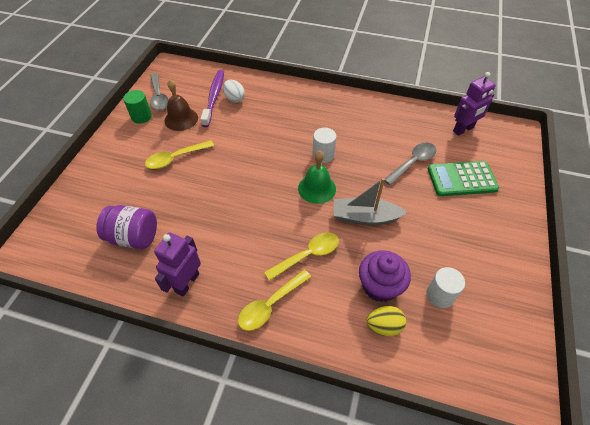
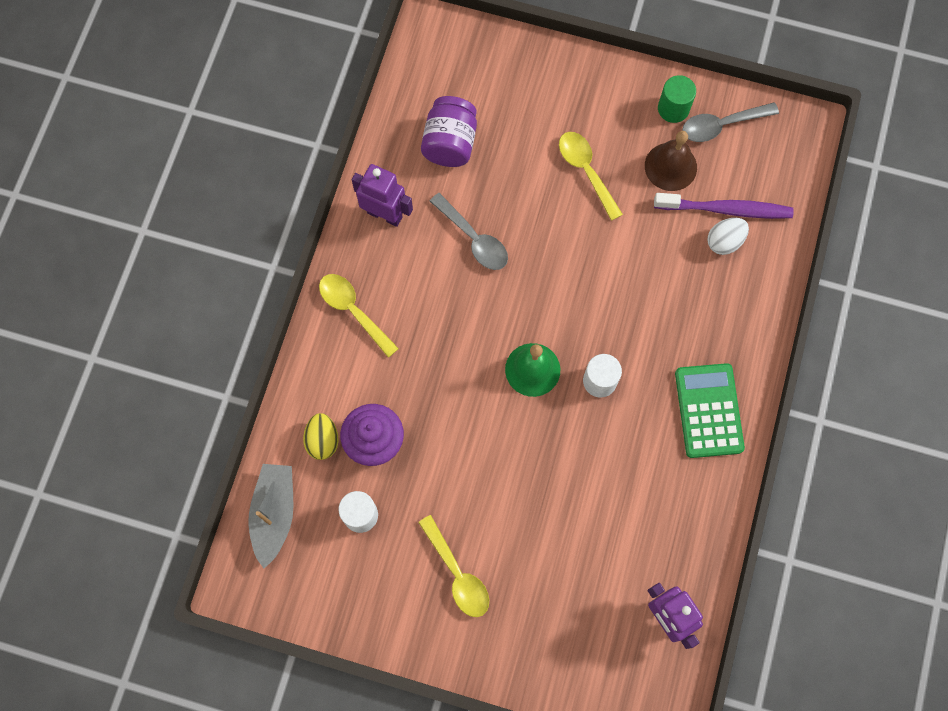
camera: 90 degrees right, 20 degrees up
yellow spoon [264,232,339,281] -> yellow spoon moved to [418,515,489,617]
grey boat [333,178,407,225] -> grey boat moved to [249,464,293,568]
grey spoon [385,142,436,185] -> grey spoon moved to [430,193,508,270]
green calculator [428,161,499,196] -> green calculator moved to [675,363,745,458]

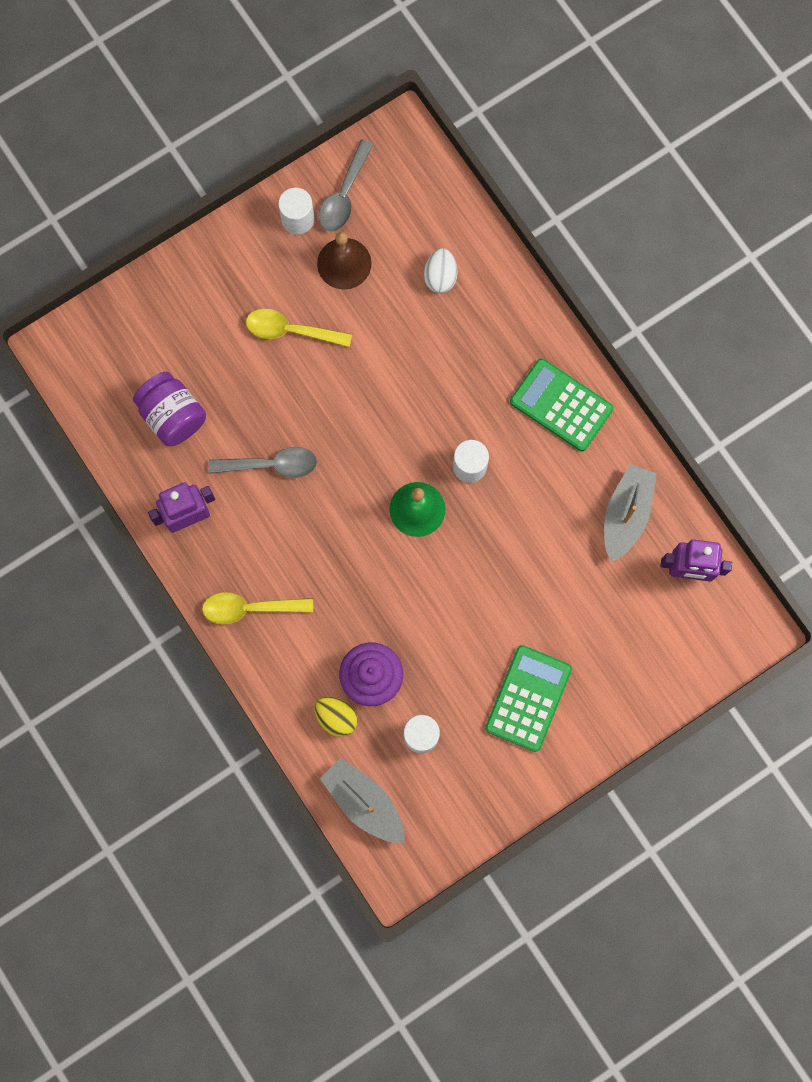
camera: 50 degrees left, 5 degrees up
yellow spoon [418,515,489,617] -> green calculator [485,645,572,752]
purple toothbrush [654,193,794,219] -> none
green cylinder [658,75,696,123] -> white cylinder [278,188,315,235]
none -> grey boat [604,464,657,562]

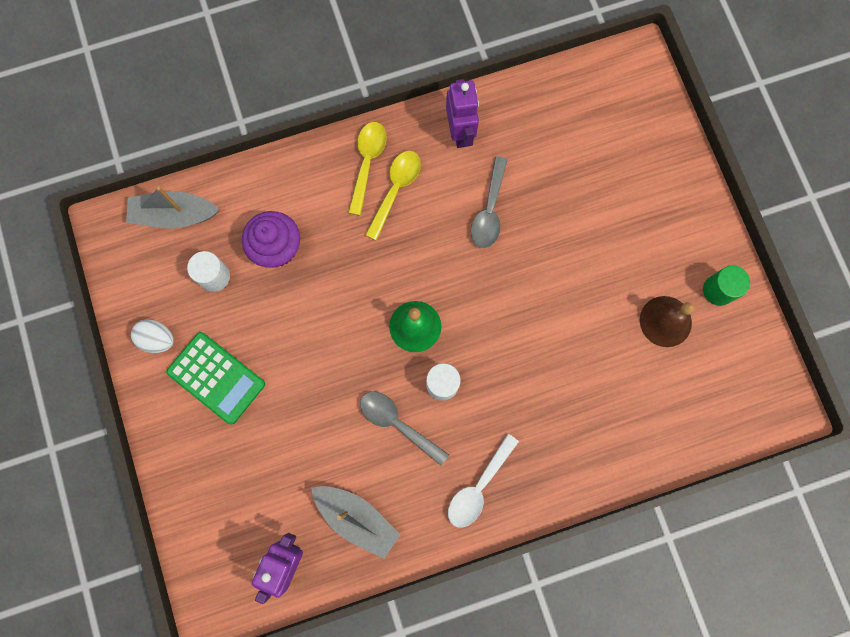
camera: 105 degrees right, 0 degrees up
purple jar [133,372,206,446] -> none
yellow spoon [246,309,352,347] -> yellow spoon moved to [365,151,421,241]
white cylinder [278,188,315,235] -> green cylinder [703,265,750,306]
yellow egg [314,697,358,737] -> none
grey spoon [319,139,374,232] -> grey spoon moved to [360,392,449,465]
grey boat [320,758,405,843] -> grey boat turned 150 degrees counterclockwise [126,187,220,229]
white egg [424,248,458,293] -> white egg moved to [131,319,174,353]
green calculator [510,359,614,451] -> white spoon [448,434,519,527]

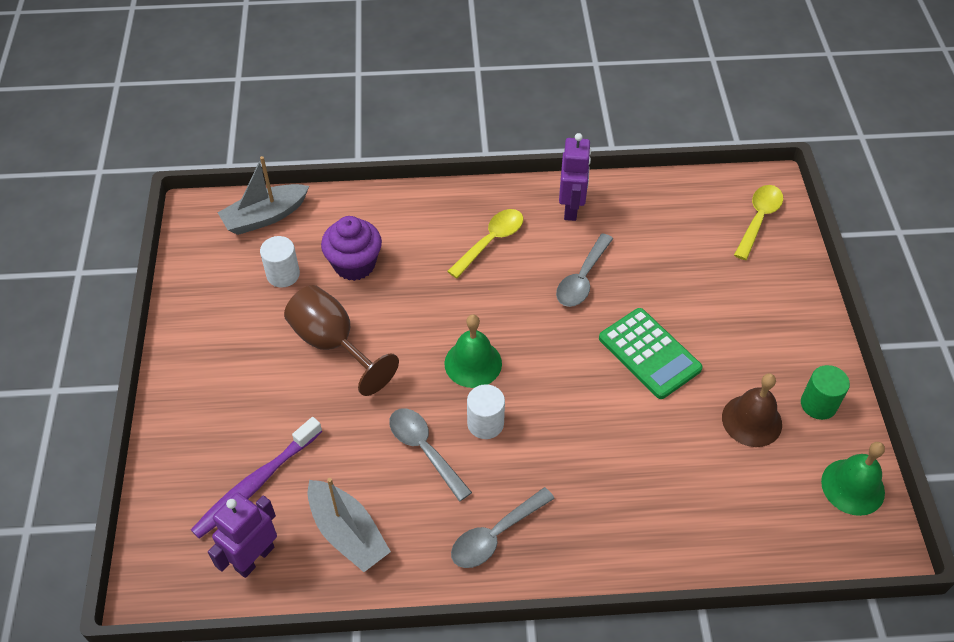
camera: 15 degrees right, 25 degrees down
grey boat [126,187,220,229] -> grey boat turned 45 degrees counterclockwise [218,156,309,235]
white egg [131,319,174,353] -> none
green calculator [166,332,265,424] -> green calculator moved to [599,308,703,399]
yellow spoon [348,122,387,216] -> yellow spoon moved to [734,185,783,260]
white spoon [448,434,519,527] -> grey spoon [451,487,555,568]
none -> purple toothbrush [191,417,322,539]
none -> brown goblet [284,285,399,396]
none -> green bell [821,442,885,516]

